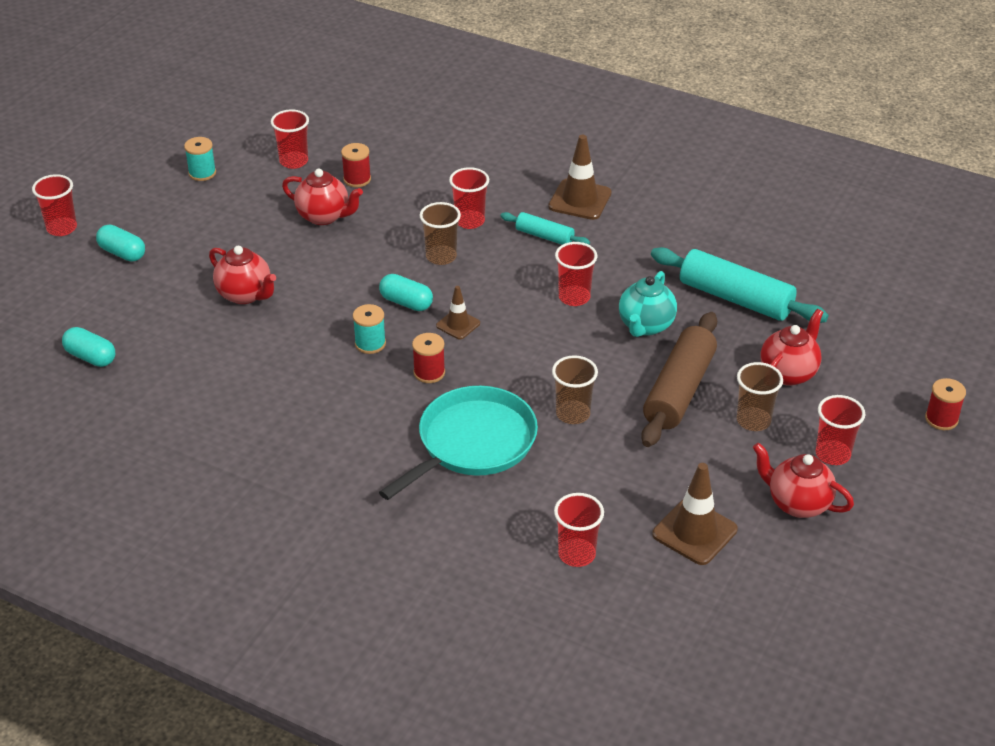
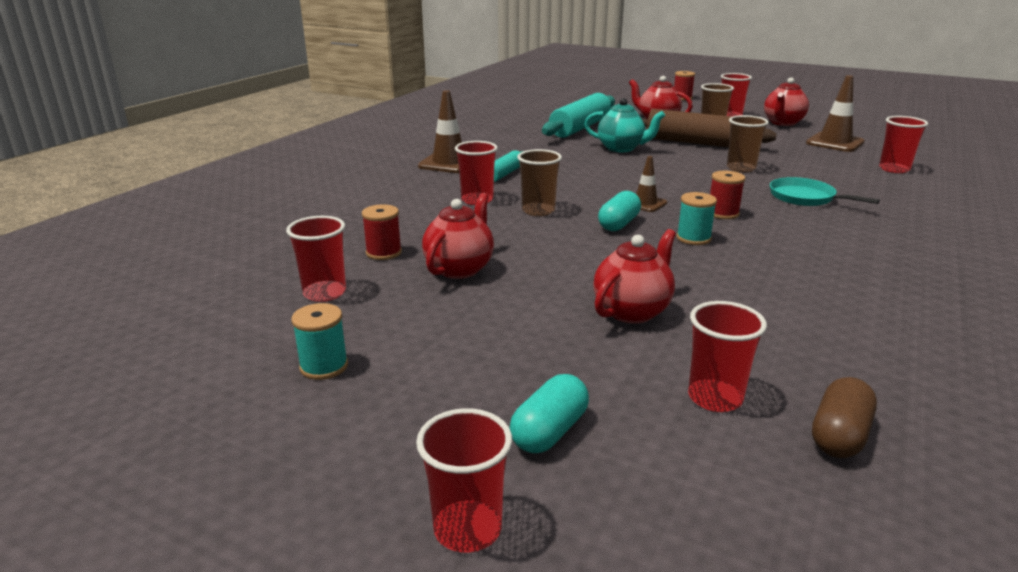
camera: 90 degrees left, 15 degrees down
turquoise capsule [62,327,115,367] -> brown capsule [812,377,877,458]
turquoise pan [379,386,538,500] -> turquoise pan [770,177,880,206], size x0.59
red cup [555,242,597,306] -> red cup moved to [688,301,767,412]

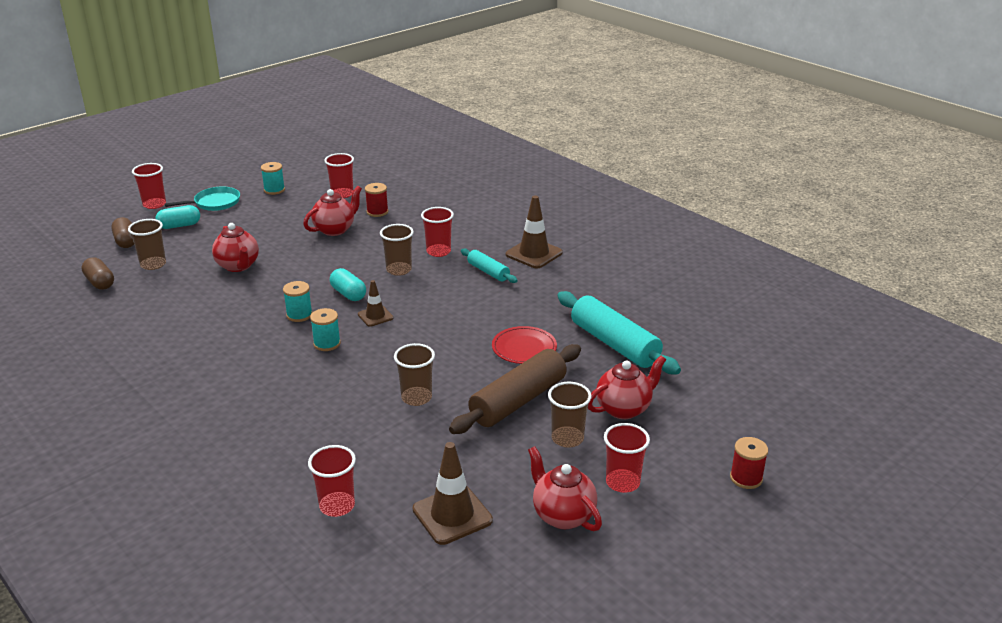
camera: 110 degrees right, 5 degrees up
red teapot [422,193,494,279] -> red teapot turned 90 degrees counterclockwise [303,186,362,236]
turquoise capsule [510,374,589,453] -> turquoise capsule turned 75 degrees counterclockwise [155,205,200,229]
turquoise teapot [584,98,665,152] -> red plate [492,326,557,364]
red cup [688,301,767,412] -> brown cup [128,219,166,270]
red spool [710,171,745,219] -> turquoise spool [310,308,341,351]
turquoise pan [770,177,880,206] -> turquoise pan moved to [165,187,240,211]
none -> brown capsule [111,217,134,248]

